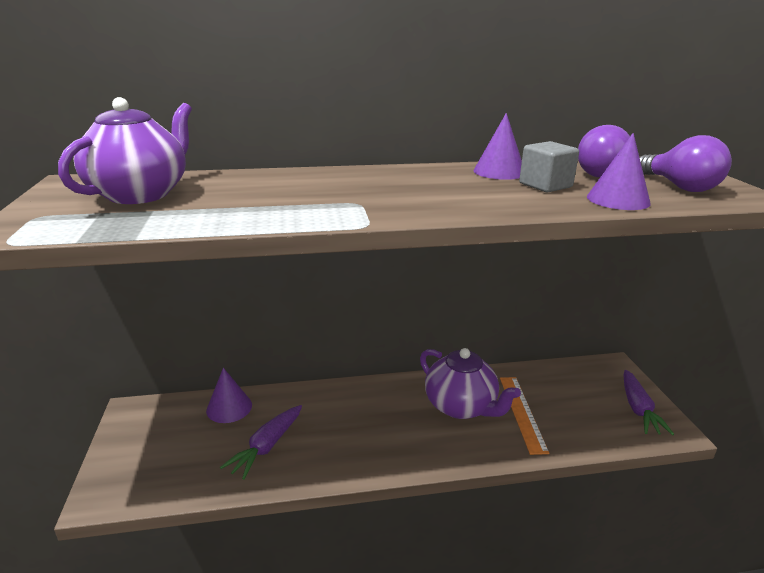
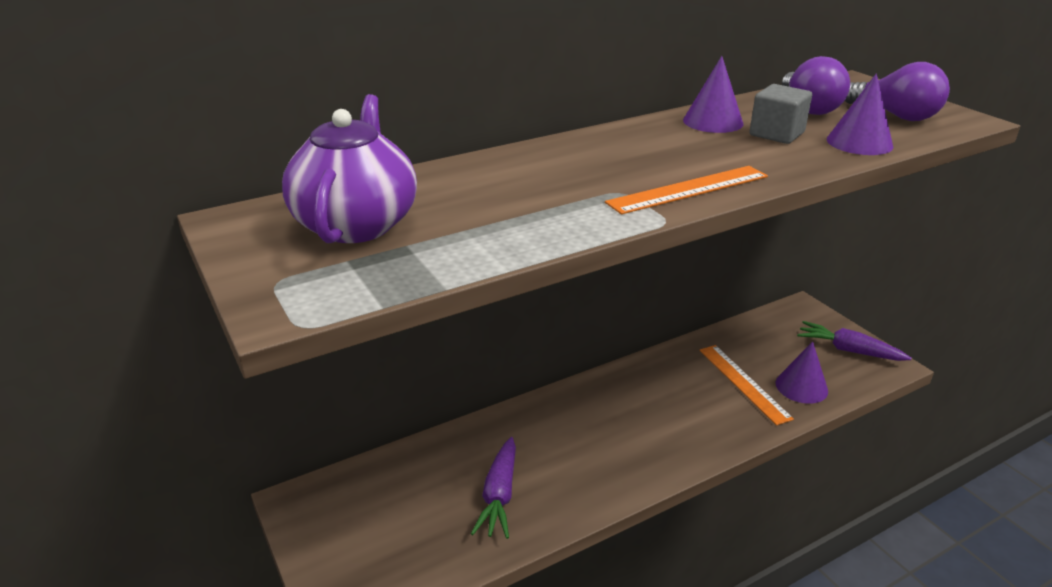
camera: 20 degrees left, 5 degrees up
purple cone [206,368,252,423] -> purple cone moved to [776,341,828,404]
purple teapot [420,348,521,419] -> none
purple carrot [623,370,674,435] -> purple carrot turned 135 degrees clockwise [797,321,912,361]
none -> orange ruler [605,166,768,214]

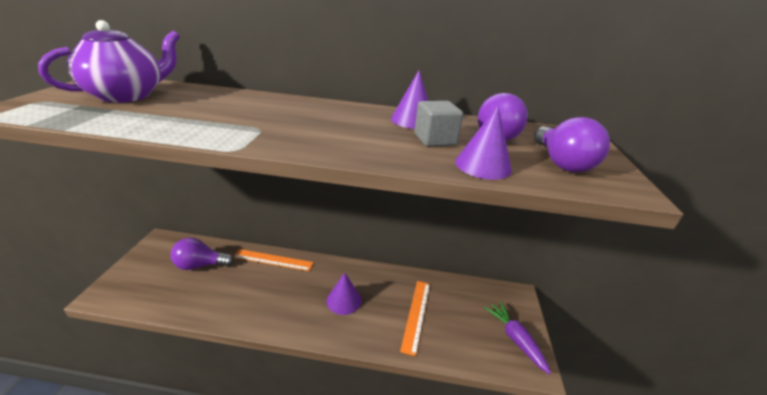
camera: 35 degrees right, 0 degrees up
purple carrot [471,437,516,539] -> none
orange ruler [605,166,768,214] -> orange ruler moved to [233,249,314,271]
purple cone [776,341,828,404] -> purple cone moved to [326,273,362,315]
none -> purple light bulb [170,238,234,270]

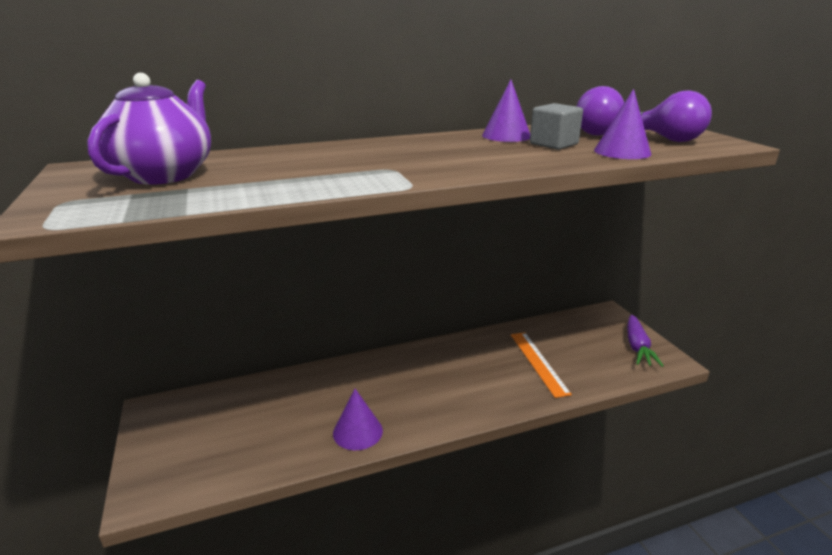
camera: 25 degrees left, 5 degrees down
purple light bulb [170,238,234,270] -> none
orange ruler [233,249,314,271] -> none
purple cone [326,273,362,315] -> purple cone moved to [333,389,383,451]
purple carrot [484,301,551,374] -> purple carrot turned 120 degrees counterclockwise [627,315,664,367]

